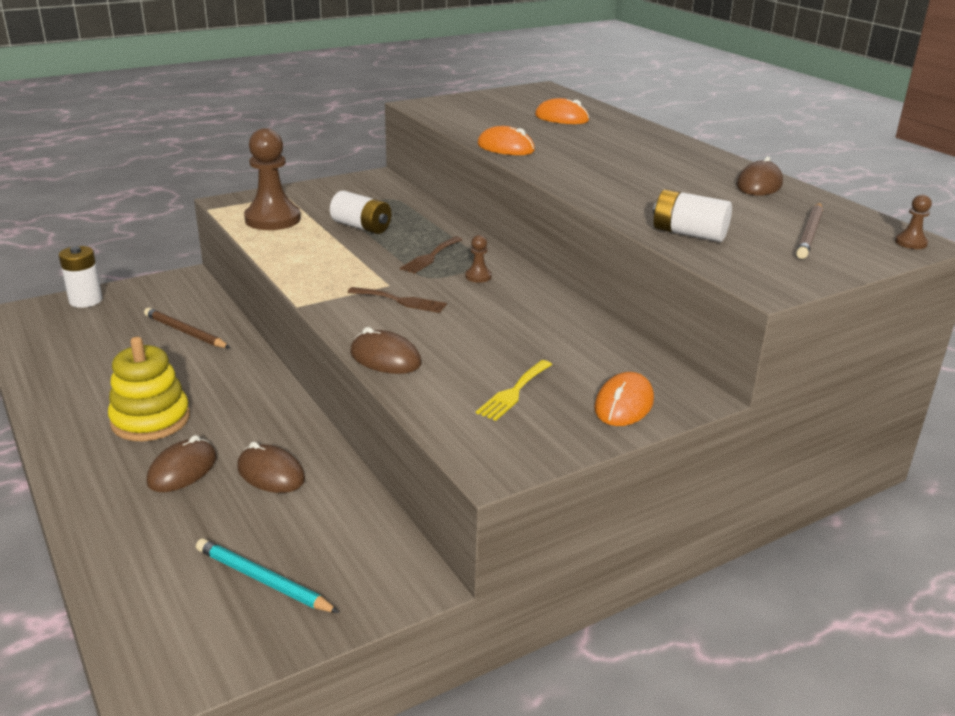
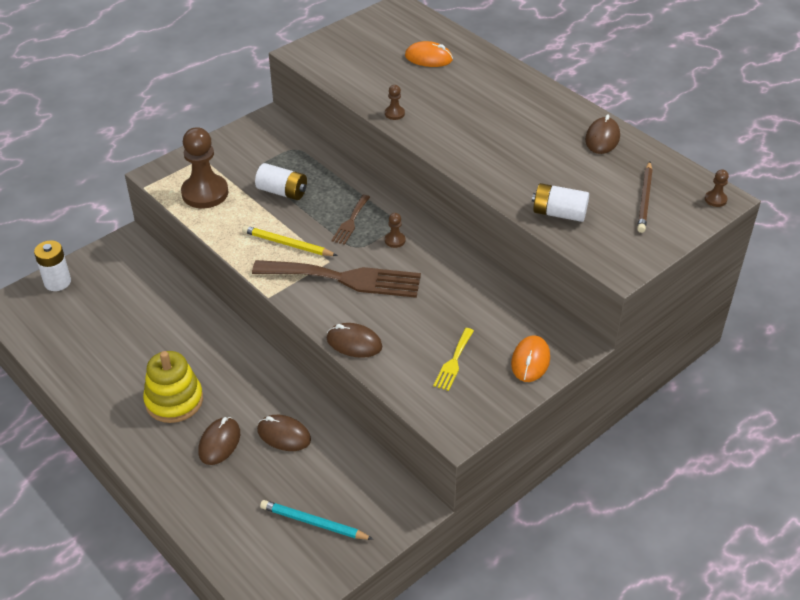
camera: 10 degrees left, 15 degrees up
brown pencil [144,308,230,348] -> none
brown fork [347,287,447,313] -> brown fork [252,260,421,298], size x2.14
orange mouse [477,126,535,155] -> brown pawn [385,85,405,120]
none -> yellow pencil [242,226,338,256]

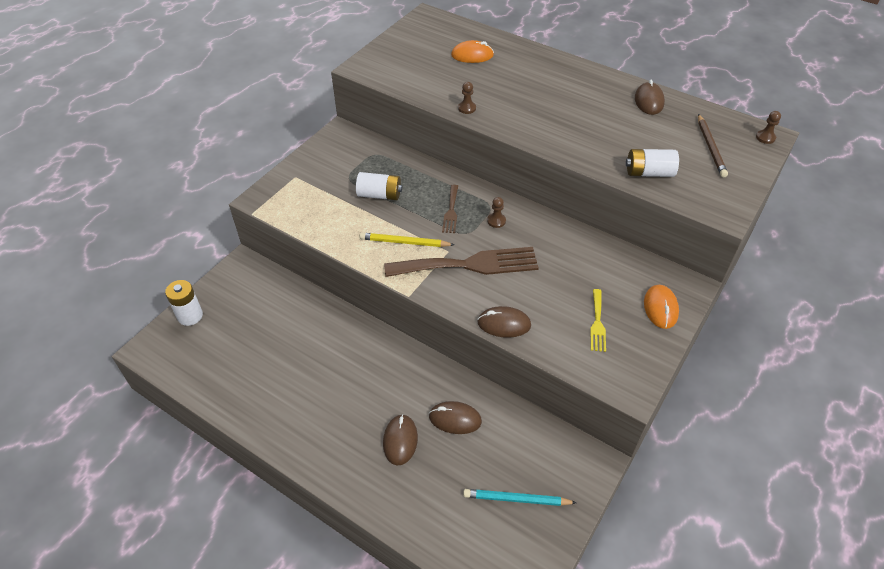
camera: 15 degrees left, 5 degrees up
yellow stacking toy [143,351,203,423] -> none
brown pawn [181,127,228,208] -> none

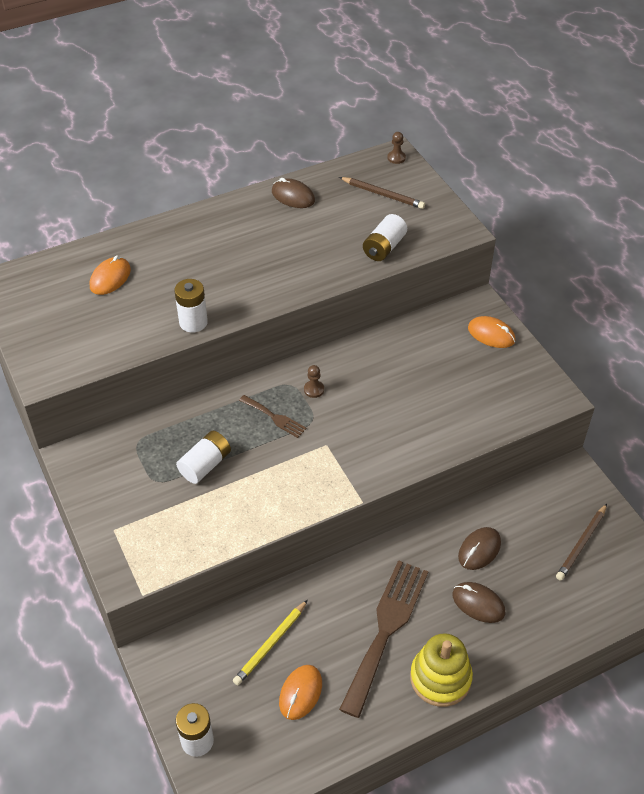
camera: 60 degrees left, 0 degrees up
yellow pencil [360,233,454,247] -> yellow pencil moved to [233,600,308,685]
brown fork [384,247,539,277] -> brown fork moved to [339,560,429,718]
brown pawn [458,82,476,114] -> white battery [174,279,208,333]
turquoise pencil [463,489,577,506] -> brown pencil [556,504,607,581]
brown mouse [477,306,531,338] -> none
yellow fork [590,289,606,352] -> none
none -> orange mouse [279,665,322,720]
none -> yellow stacking toy [410,633,473,707]

